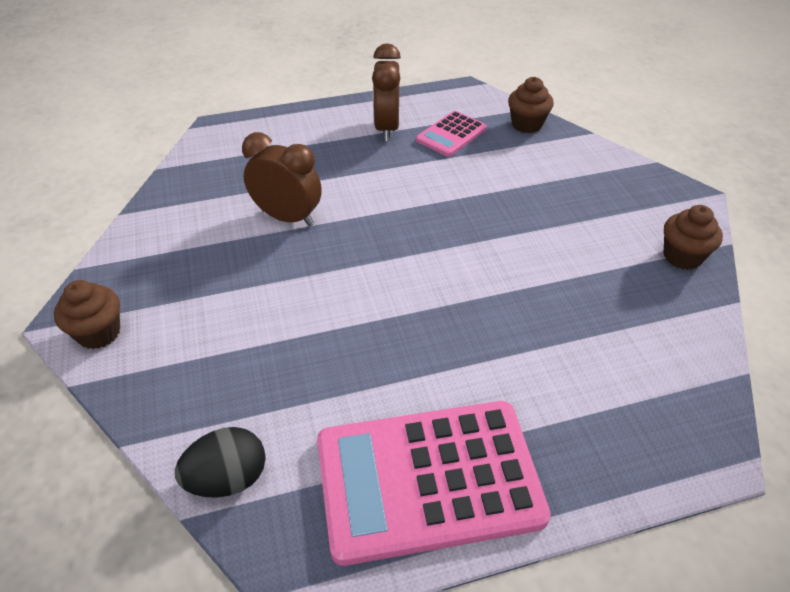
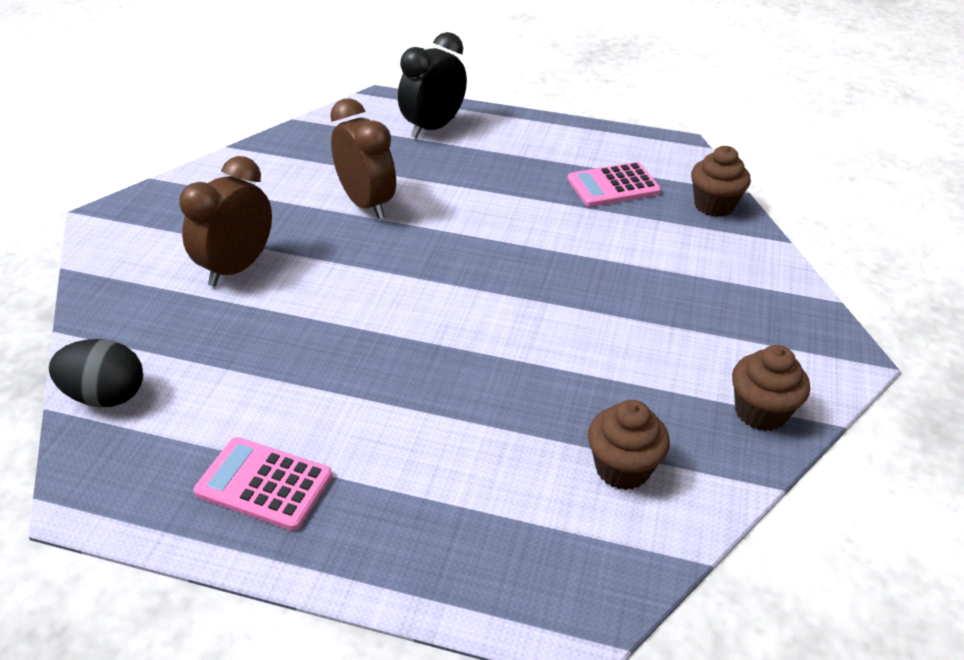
camera: 30 degrees right, 5 degrees down
brown cupcake [54,280,120,349] -> brown cupcake moved to [588,400,670,490]
pink calculator [317,401,551,566] -> pink calculator [194,437,332,531], size x0.49
brown clock [372,44,401,141] -> brown clock moved to [180,156,272,286]
none -> black clock [398,32,467,139]

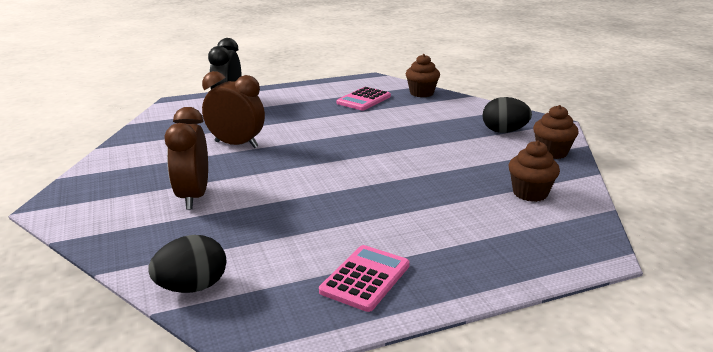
camera: 35 degrees left, 15 degrees down
pink calculator [194,437,332,531] -> pink calculator turned 135 degrees clockwise [319,245,410,312]
none -> black egg [482,97,532,133]

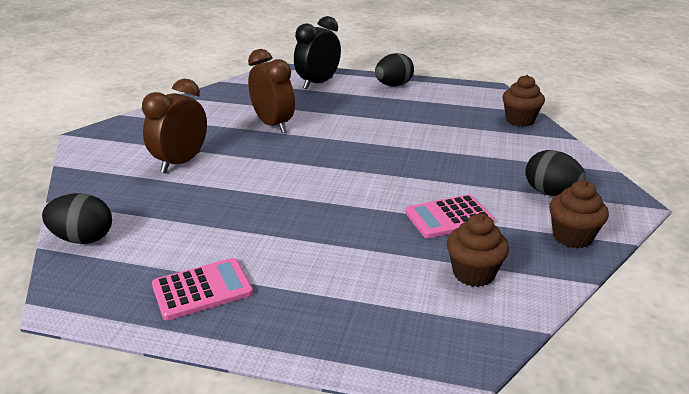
camera: 35 degrees right, 5 degrees up
pink calculator [337,87,391,110] -> pink calculator moved to [405,194,494,238]
none -> black egg [375,53,414,87]

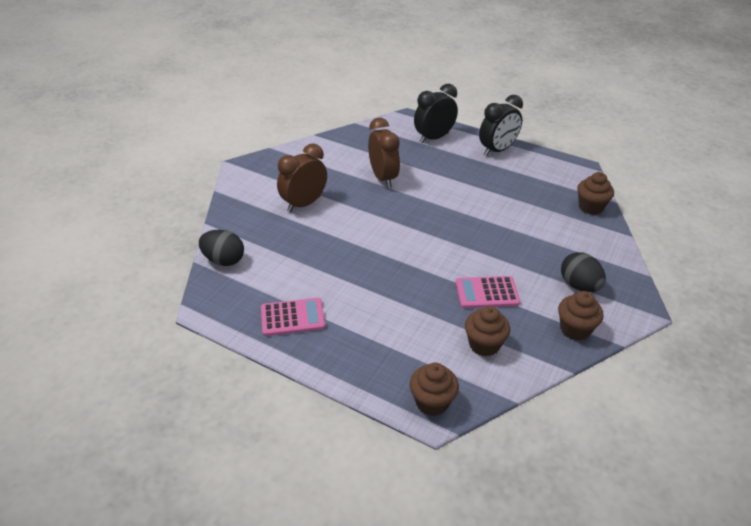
camera: 15 degrees right, 10 degrees up
black egg [375,53,414,87] -> black clock [479,95,523,156]
none -> brown cupcake [410,363,459,416]

